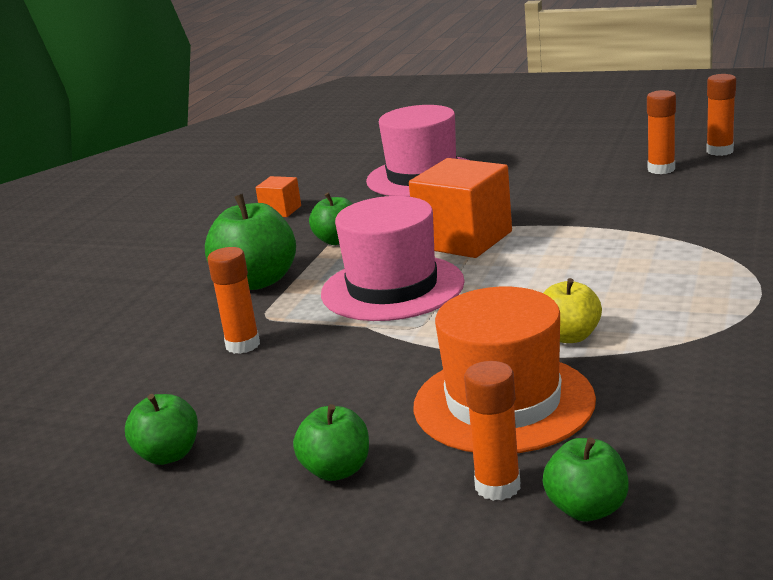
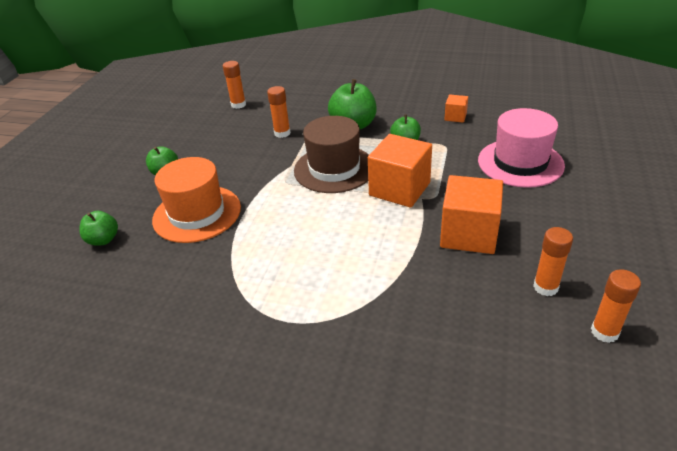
camera: 85 degrees right, 15 degrees up
green apple [125,394,198,465] -> none
pink hat [321,196,465,321] -> brown hat [294,116,369,193]
orange glue stick [464,361,520,501] -> orange glue stick moved to [223,61,246,109]
yellow apple [543,278,602,343] -> none
none -> orange cube [440,175,503,254]

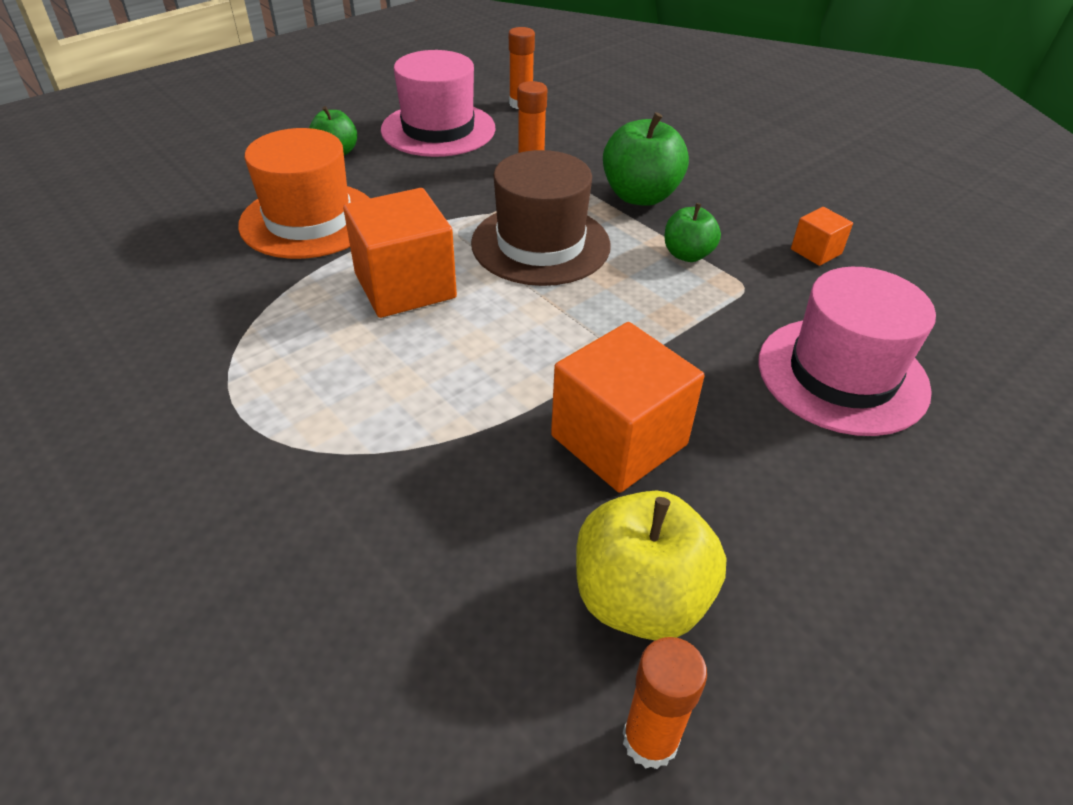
camera: 30 degrees right, 5 degrees up
green apple [80,211,118,246] -> none
orange cube [368,134,432,208] -> orange cube moved to [343,188,457,318]
orange glue stick [533,227,573,296] -> yellow apple [576,491,727,640]
none -> pink hat [381,50,496,157]

